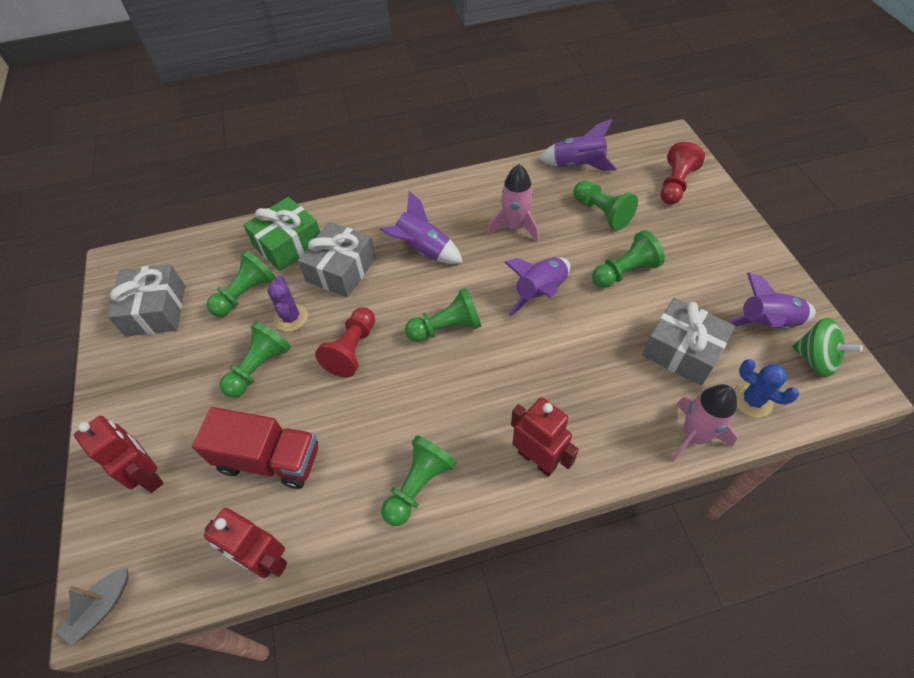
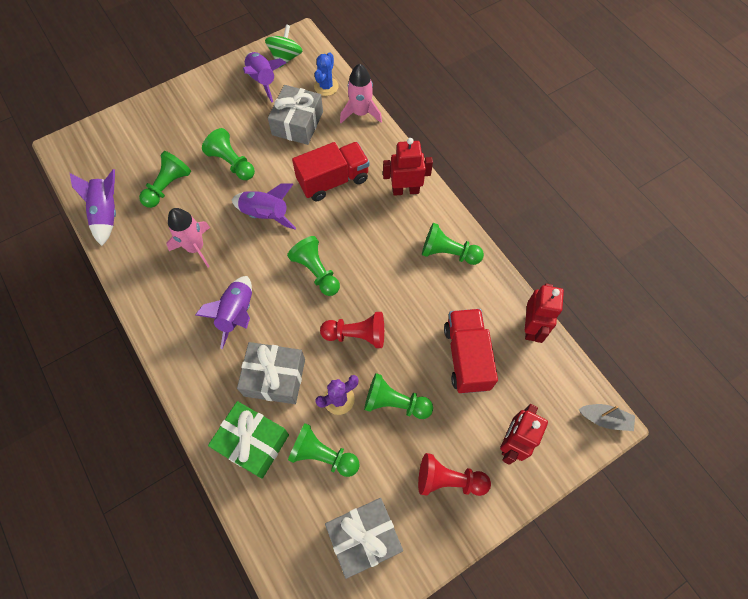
camera: 110 degrees left, 10 degrees up
red robot [511,397,579,477] -> red robot turned 60 degrees clockwise [383,138,433,196]
red pawn [661,142,705,205] -> red pawn moved to [418,453,491,496]
none -> red truck [292,142,370,201]

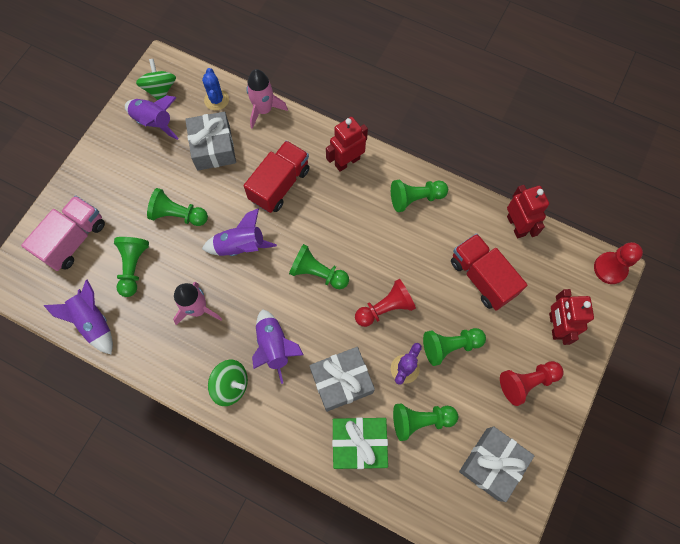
camera: 30 degrees left, 5 degrees up
grey boat [579,404,635,431] -> red pawn [594,242,643,284]
none -> pink truck [21,195,105,271]
none -> green spinning top [208,360,248,406]

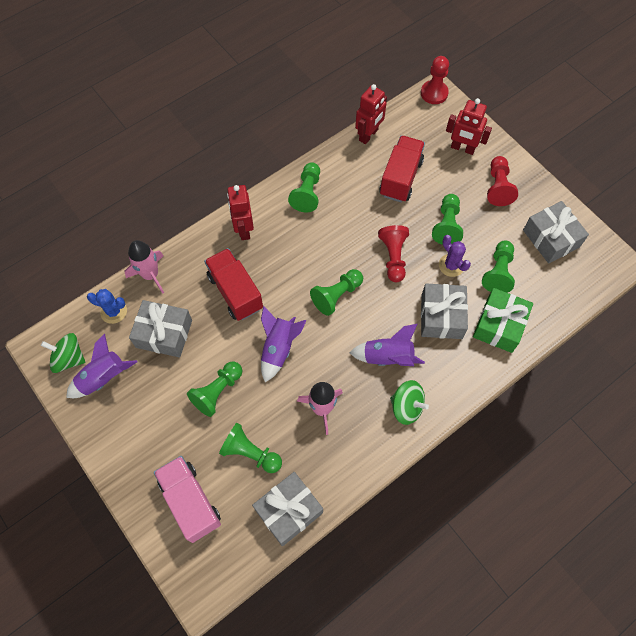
camera: 65 degrees left, 5 degrees down
purple rocket [43,280,113,354] -> grey gift [252,472,323,546]
green spinning top [208,360,248,406] -> green spinning top turned 75 degrees clockwise [390,380,429,425]
red truck [451,233,527,310] -> red truck turned 120 degrees clockwise [379,135,425,202]
red robot [507,185,549,238] -> red robot turned 120 degrees clockwise [355,84,387,144]

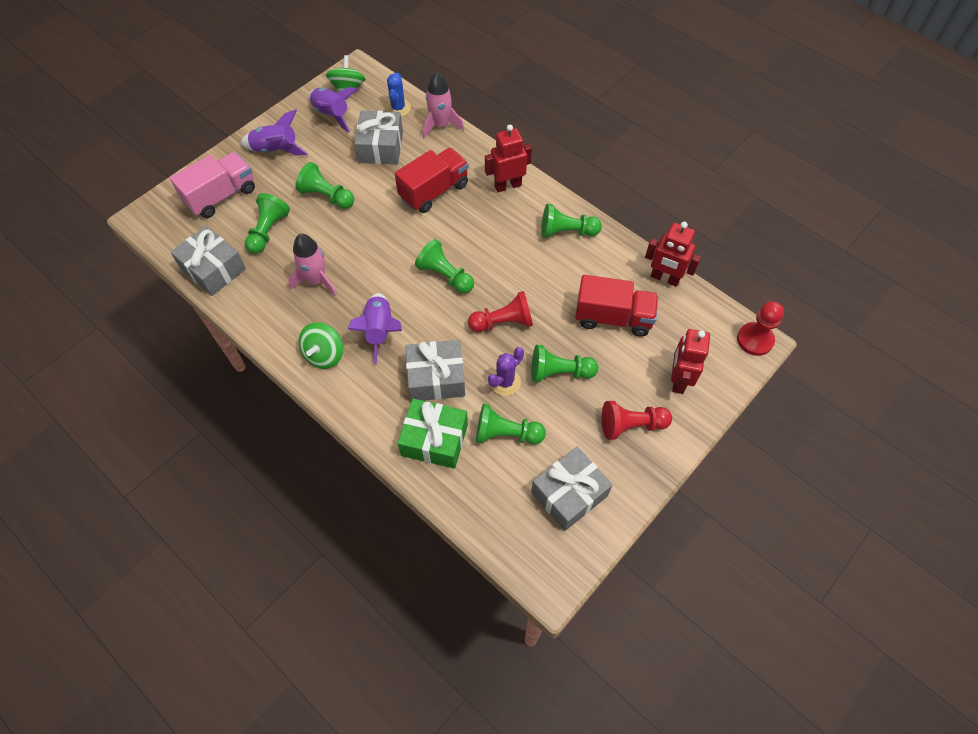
camera: 80 degrees right, 5 degrees down
purple rocket [261,306,307,382] -> purple rocket moved to [240,109,308,156]

